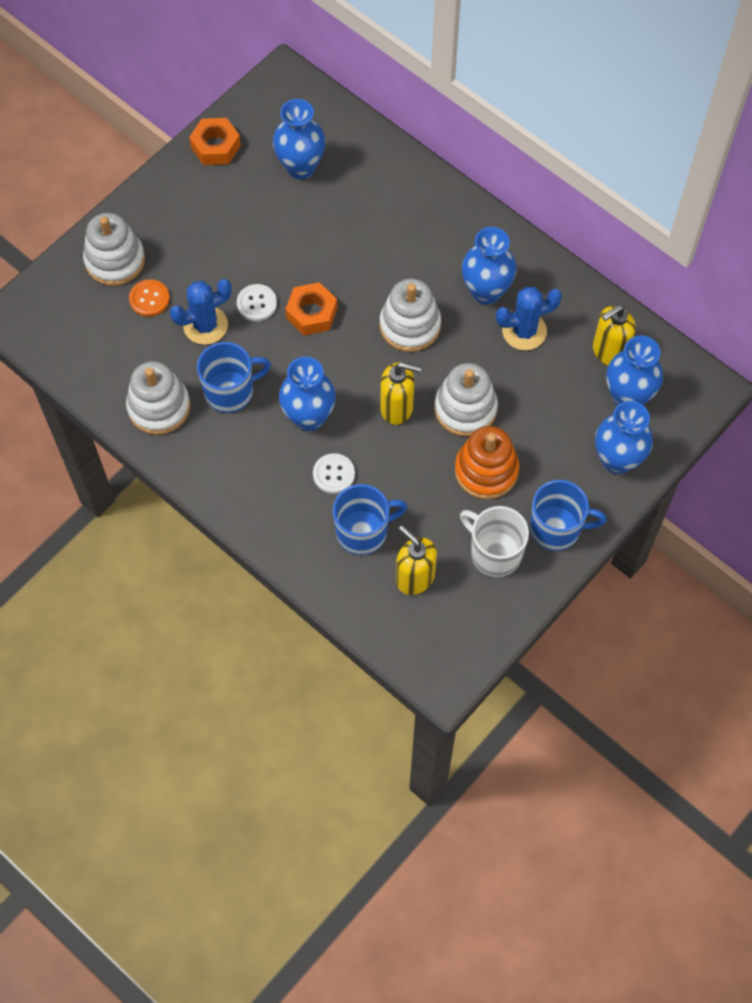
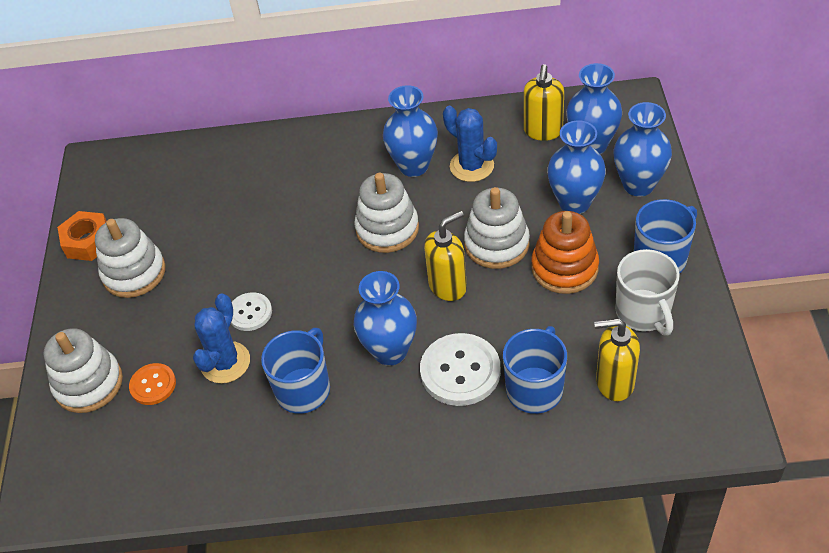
camera: 40 degrees left, 15 degrees down
white stacking toy [126,361,190,435] -> white stacking toy moved to [95,218,166,298]
blue vase [273,99,326,180] -> blue vase moved to [547,120,606,214]
orange nut [285,282,337,335] -> none
white button [313,453,355,494] -> white button [420,333,501,406], size x1.71
white mug [460,506,529,577] -> white mug turned 105 degrees counterclockwise [615,249,680,336]
blue cactus [496,287,562,350] -> blue cactus turned 75 degrees counterclockwise [443,106,497,182]

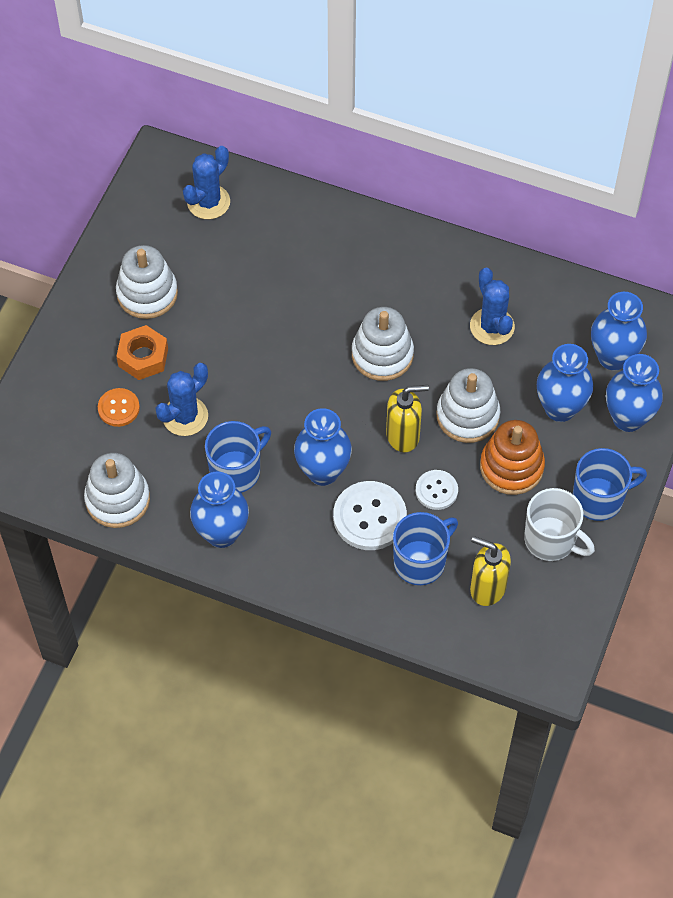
camera: 20 degrees right, 10 degrees up
white stacking toy [44,328,123,413] -> white stacking toy moved to [84,453,150,528]
orange nut [57,211,107,261] -> orange nut moved to [116,325,168,380]
white button [231,292,272,331] -> white button moved to [416,470,458,510]
blue vase [383,85,438,177] -> blue vase moved to [190,471,249,548]
yellow soap dispenser [524,64,564,141] -> none
white mug [615,249,680,336] -> white mug turned 60 degrees counterclockwise [524,488,595,561]
none -> blue cactus [183,146,230,219]

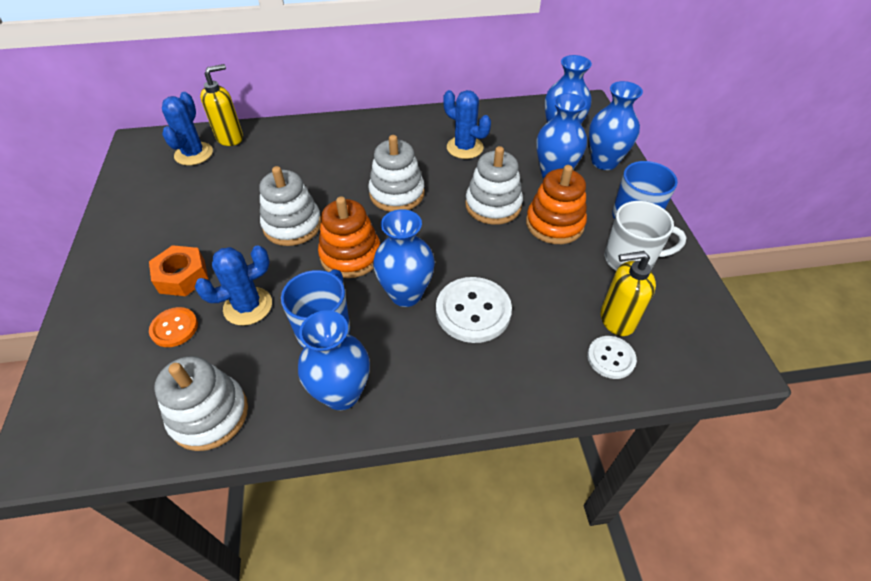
camera: 30 degrees left, 10 degrees down
white stacking toy [116,245,178,319] -> white stacking toy moved to [259,166,321,246]
blue cactus [155,363,208,436] -> blue cactus turned 45 degrees clockwise [195,245,272,326]
yellow soap dispenser [386,385,429,452] -> yellow soap dispenser moved to [200,64,243,146]
blue mug [393,512,458,585] -> none
white button [416,470,458,510] -> white button moved to [587,336,637,379]
none -> orange stacking toy [318,197,380,278]

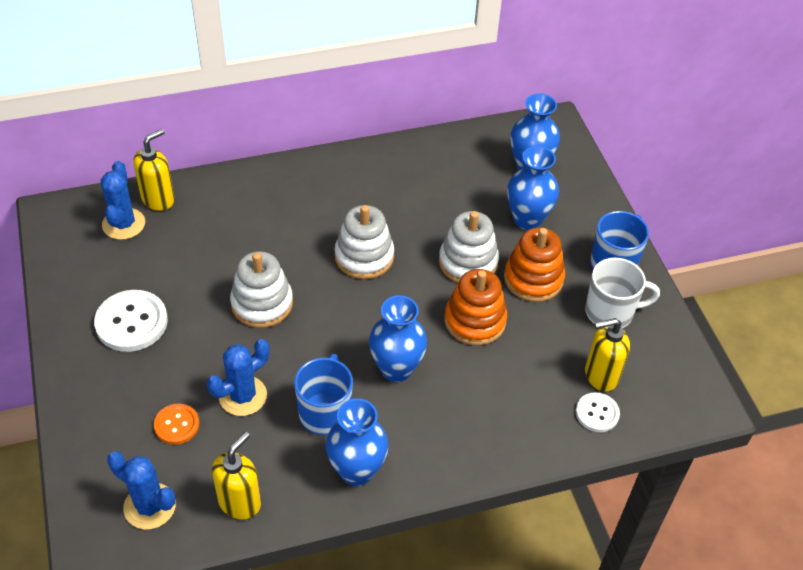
camera: 10 degrees left, 0 degrees up
orange nut [149,245,208,296] -> none
white stacking toy [154,356,248,451] -> yellow soap dispenser [212,432,261,519]
orange stacking toy [318,197,380,278] -> orange stacking toy moved to [445,269,507,345]
white button [436,277,512,343] -> white button moved to [94,290,168,352]
blue cactus [443,90,491,159] -> blue cactus moved to [107,451,176,530]
blue vase [589,81,643,170] -> none

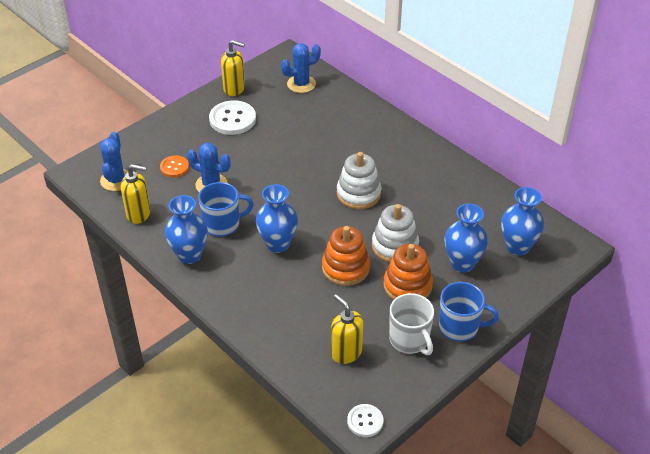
camera: 65 degrees right, 5 degrees down
yellow soap dispenser [133,129,175,211] -> yellow soap dispenser moved to [221,40,245,96]
white stacking toy [230,251,293,328] -> none
white button [576,392,620,432] -> white button moved to [347,404,383,437]

